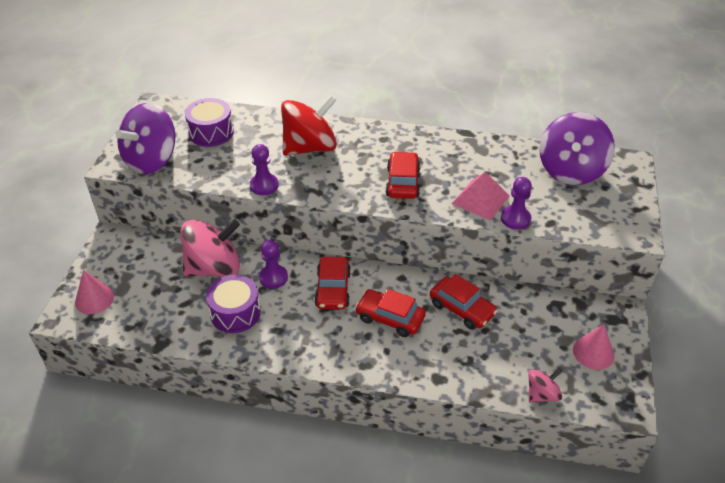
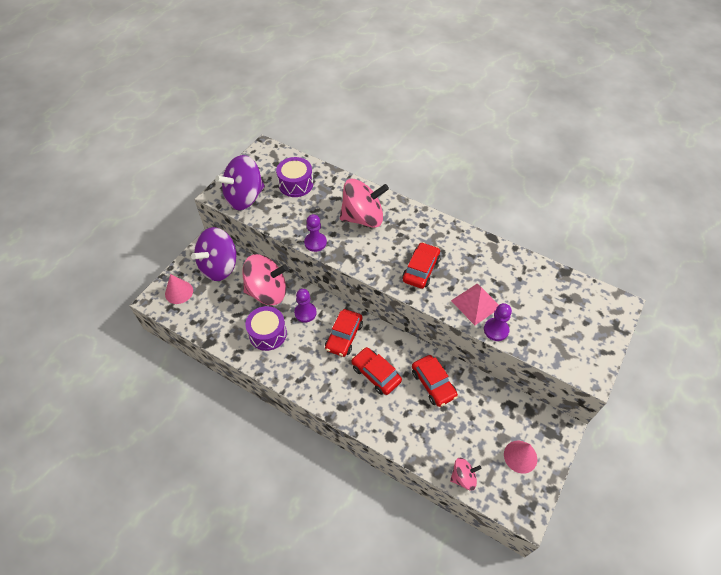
camera: 20 degrees right, 10 degrees up
red spinning top [281,95,337,156] -> pink spinning top [340,179,389,228]
purple spinning top [539,112,615,185] -> purple spinning top moved to [191,227,237,281]

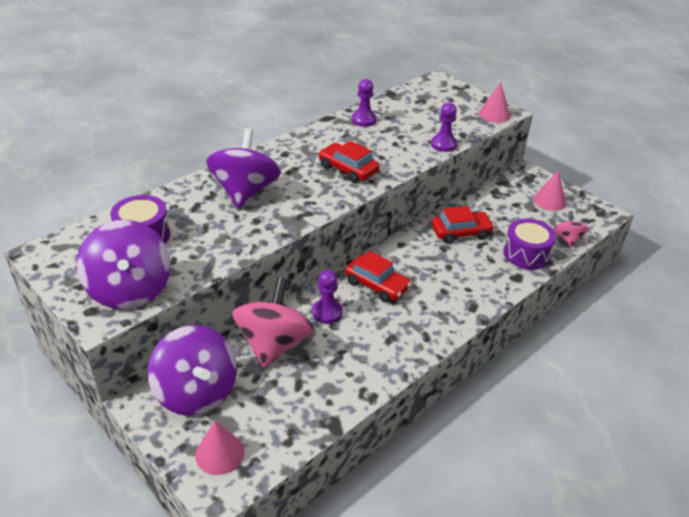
camera: 75 degrees left, 15 degrees down
purple drum [245,306,287,351] -> purple drum moved to [503,219,556,270]
purple pawn [304,214,327,252] -> purple pawn moved to [352,79,377,127]
pink spinning top [340,179,389,228] -> purple spinning top [206,128,281,209]
red car [351,347,402,395] -> none
pink pyramid [451,284,499,325] -> none
none -> pink cone [479,82,510,123]

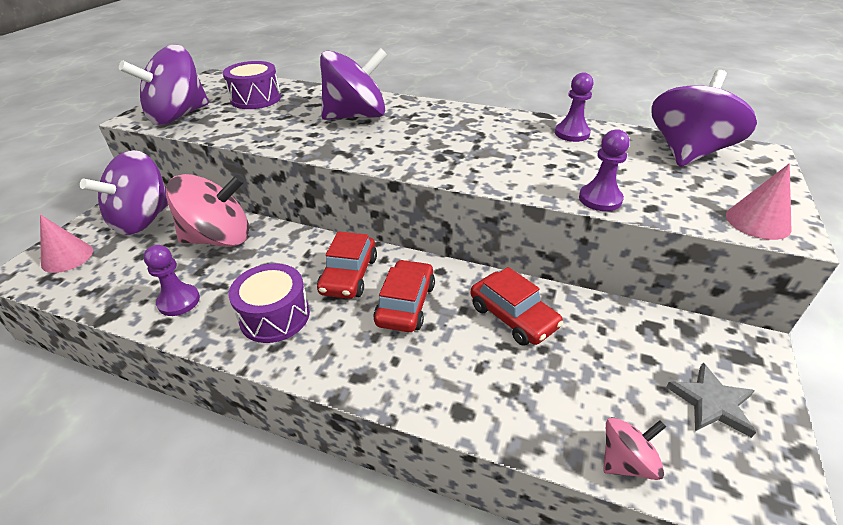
camera: 65 degrees right, 0 degrees up
purple pawn [312,270,343,324] -> purple pawn moved to [143,245,200,316]
red car [319,141,379,183] -> red car moved to [373,259,435,332]
purple drum [503,219,556,270] -> purple drum moved to [229,263,310,343]
pink cone [533,171,566,211] -> grey star [666,363,756,438]
none -> purple spinning top [651,70,757,167]

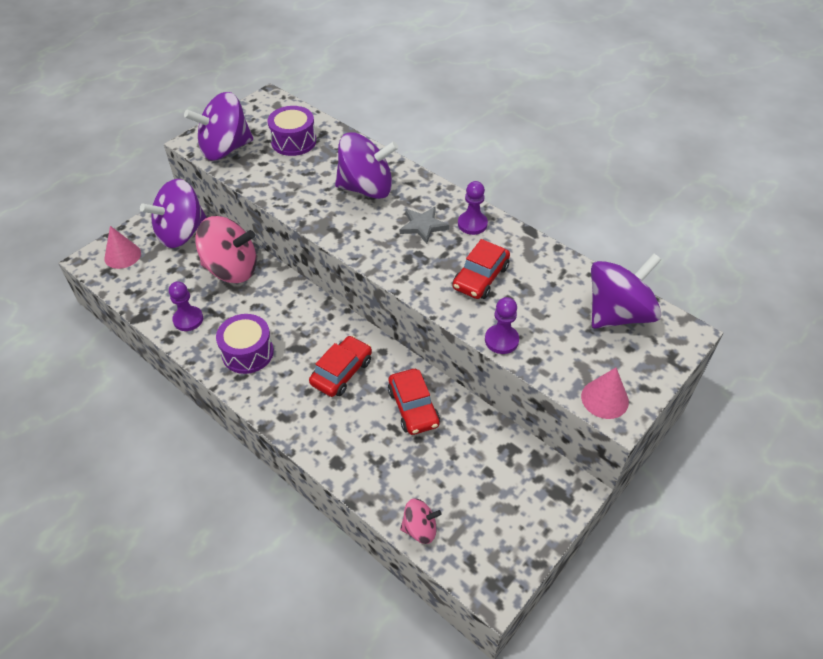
camera: 20 degrees right, 10 degrees up
red car [317,231,377,299] -> red car moved to [453,239,510,299]
purple pawn [555,72,593,142] -> purple pawn moved to [458,181,488,235]
grey star [666,363,756,438] -> grey star moved to [400,206,449,244]

